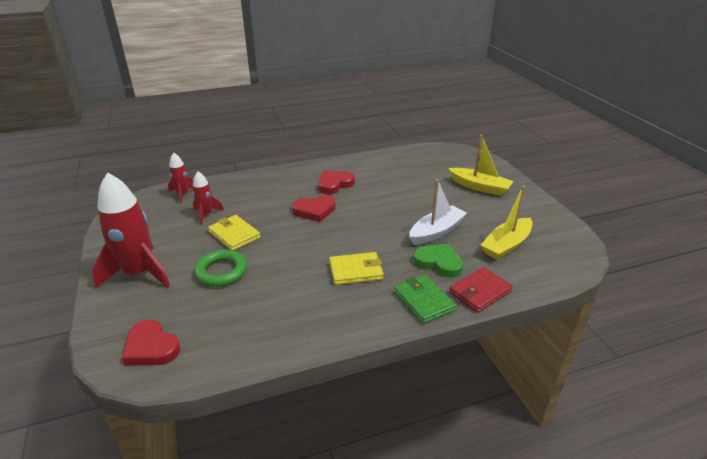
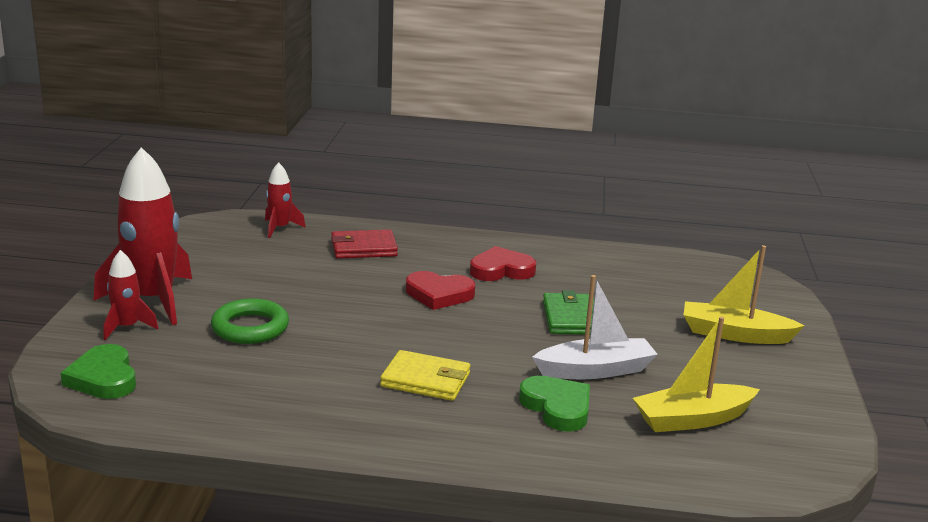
camera: 25 degrees right, 10 degrees down
red heart [122,320,180,366] -> green heart [61,344,136,399]
red rocket [192,171,224,225] -> red rocket moved to [103,250,158,340]
yellow wallet [208,215,260,251] -> none
green wallet [394,275,456,324] -> green wallet moved to [543,290,594,335]
yellow boat [448,135,514,196] -> yellow boat turned 135 degrees clockwise [684,245,804,344]
red wallet [449,267,513,313] -> red wallet moved to [331,229,398,259]

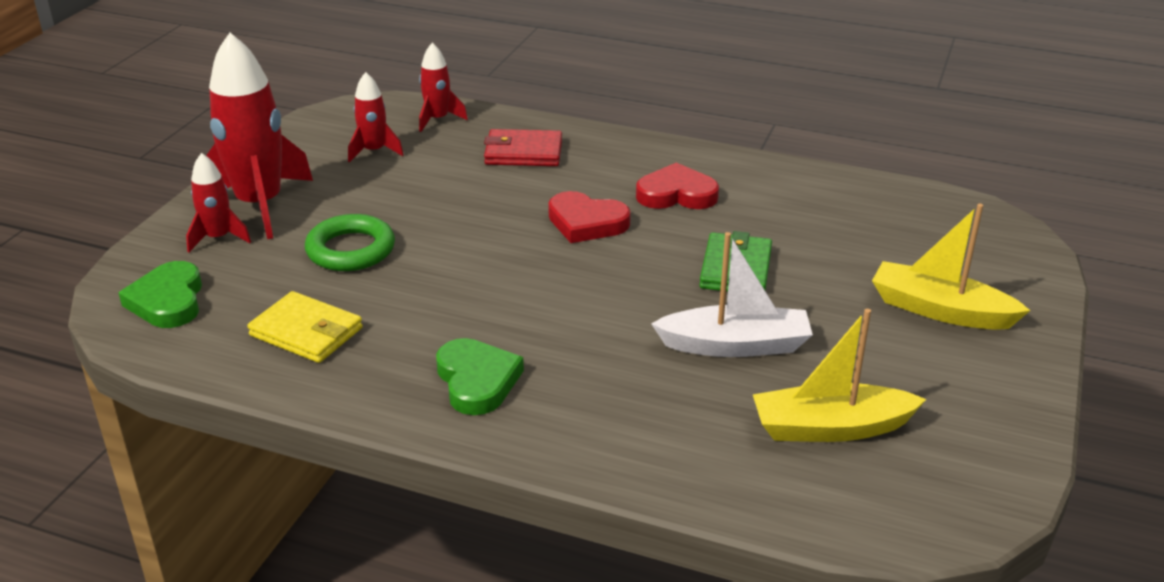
camera: 15 degrees right, 10 degrees up
yellow wallet [380,350,470,401] -> yellow wallet moved to [248,291,363,363]
green heart [519,376,590,432] -> green heart moved to [436,338,524,415]
none -> red rocket [348,72,404,163]

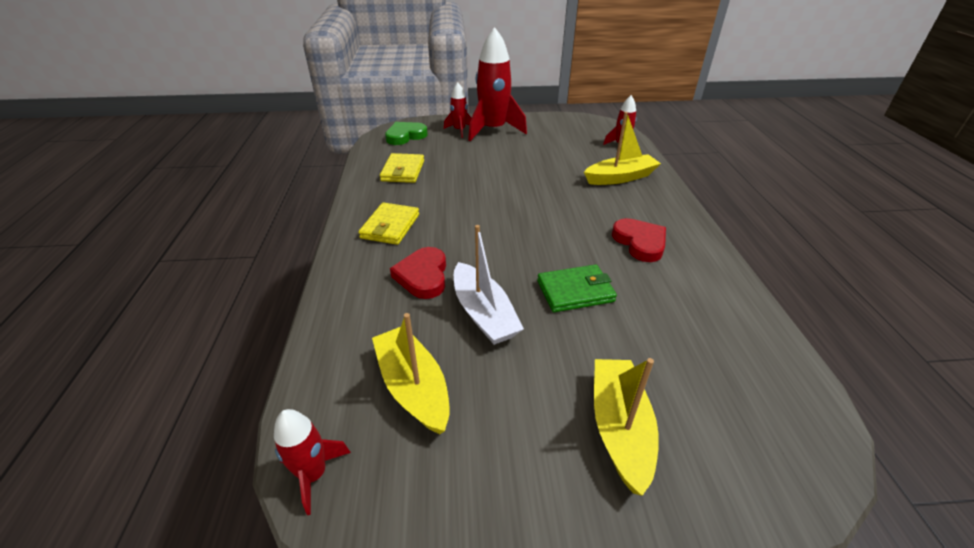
camera: 65 degrees right, 5 degrees up
green ring [305,214,395,271] -> none
red rocket [348,72,404,163] -> red rocket moved to [274,409,351,515]
green heart [436,338,524,415] -> yellow wallet [358,202,419,245]
red wallet [484,129,562,166] -> yellow boat [584,112,661,185]
red heart [548,191,631,243] -> red heart moved to [390,247,446,299]

